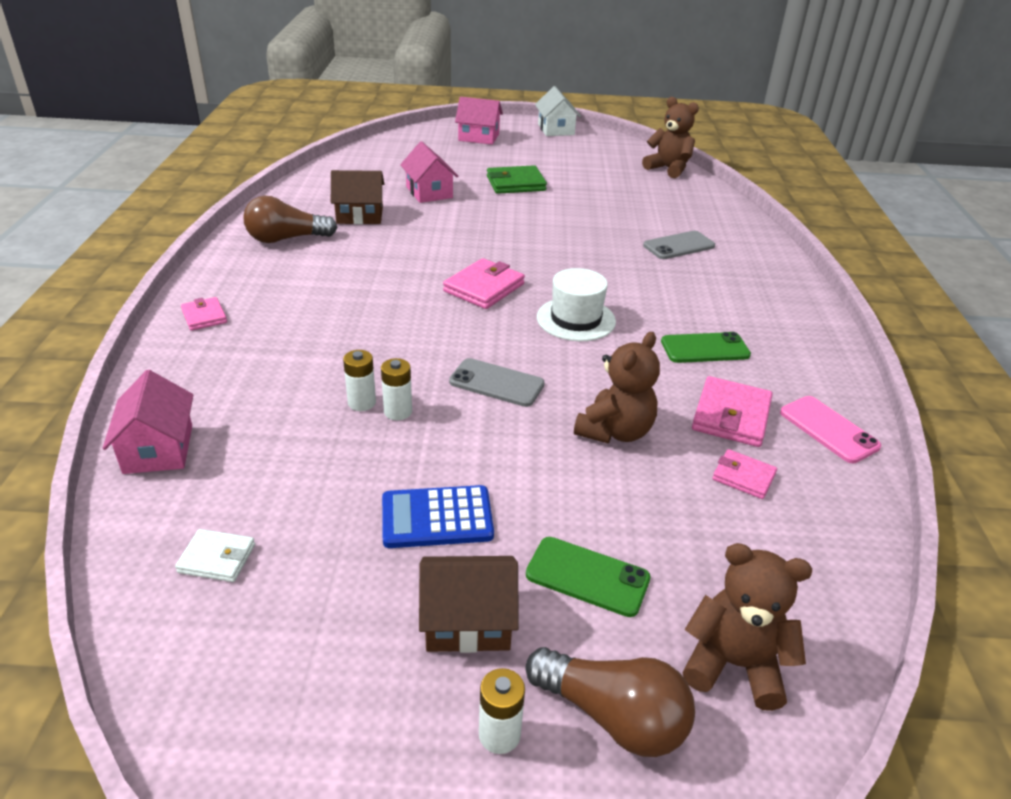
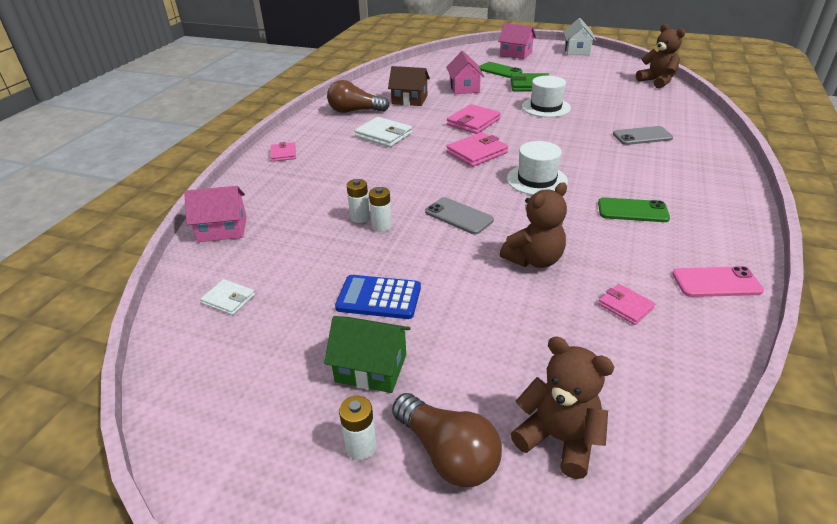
camera: 20 degrees right, 0 degrees up
pink house [103,370,193,474] -> pink house turned 75 degrees clockwise [184,186,247,242]
brown house [419,556,519,653] -> green house [324,316,411,393]
green phone [526,537,650,617] -> green phone moved to [479,62,522,78]
pink wallet [692,376,773,447] -> pink wallet moved to [447,104,501,134]
pink phone [780,396,881,463] -> pink phone turned 75 degrees counterclockwise [672,266,764,297]
none -> white wallet [355,117,412,147]
none -> white hat [522,76,571,117]

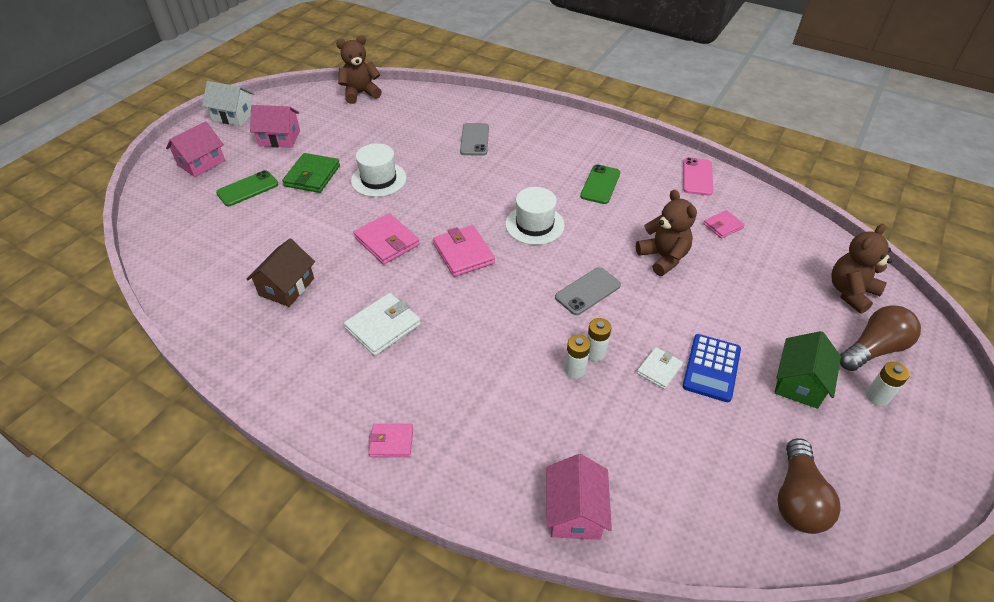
camera: 80 degrees left, 10 degrees up
white wallet [200,279,255,315] -> white wallet moved to [637,347,683,389]
brown light bulb [327,80,390,113] -> brown light bulb moved to [777,438,841,534]
pink house [446,51,484,94] -> pink house moved to [250,105,300,148]

